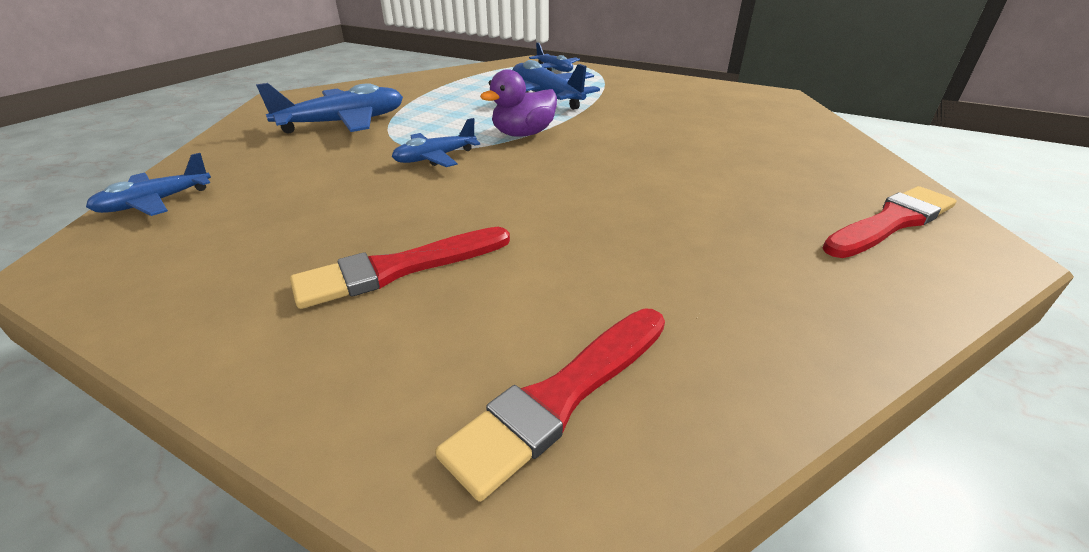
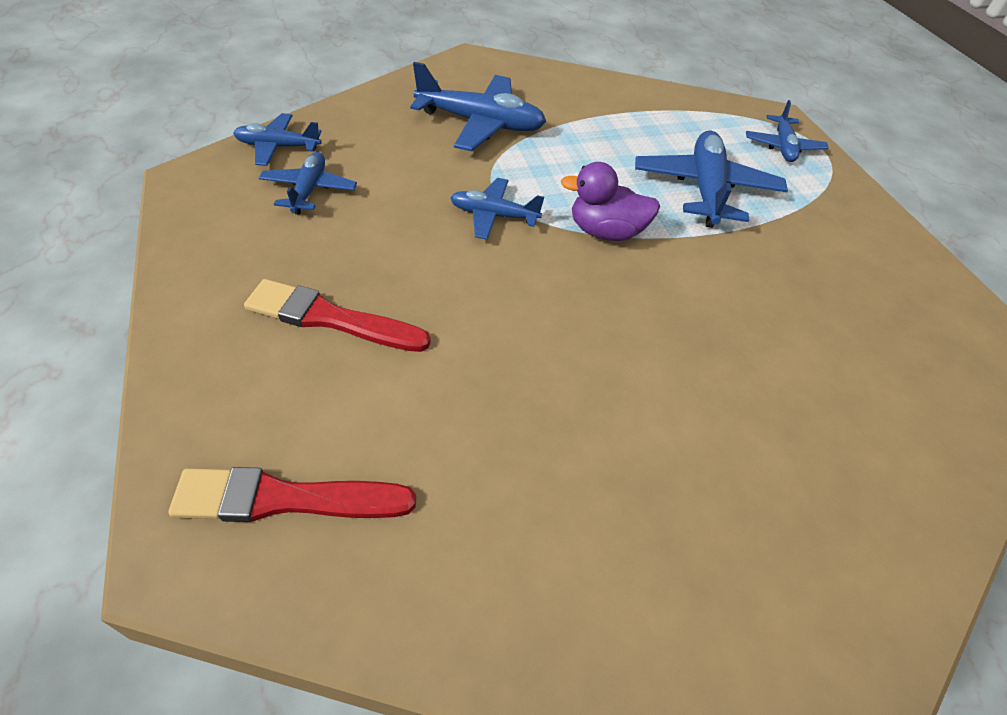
camera: 40 degrees right, 15 degrees up
red brush [822,186,957,258] -> none
none -> blue plane [259,152,357,215]

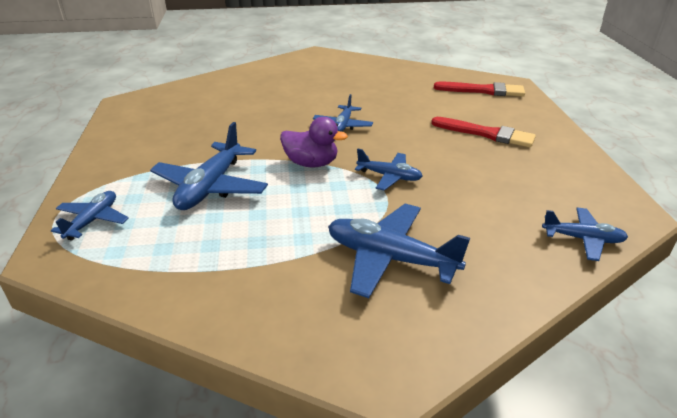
camera: 165 degrees left, 15 degrees down
blue plane [259,152,357,215] -> blue plane moved to [313,94,373,132]

